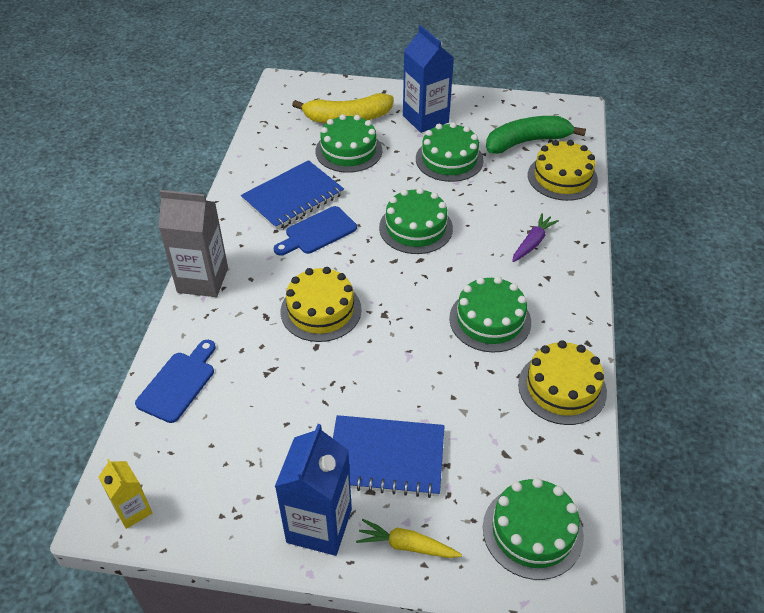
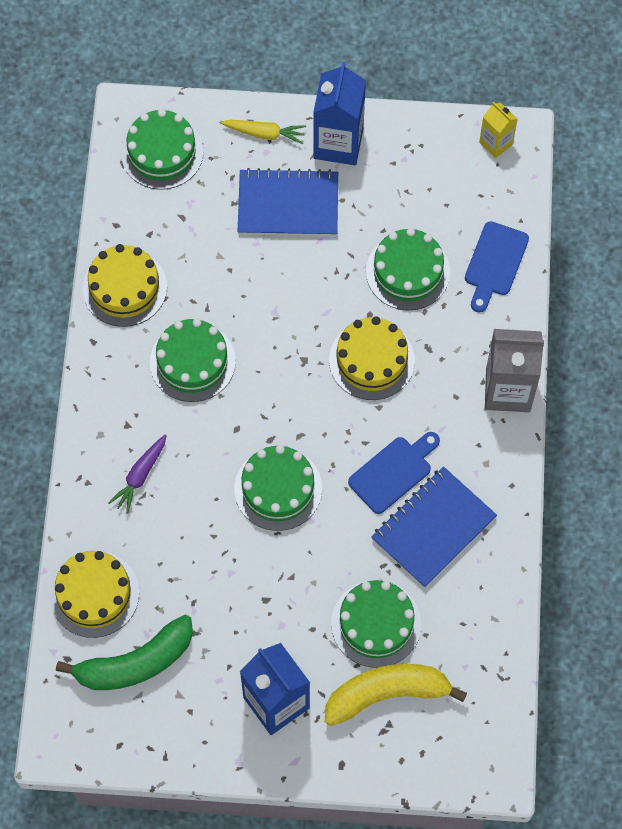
camera: 175 degrees right, 20 degrees up
green cake [416,122,484,182] -> green cake moved to [366,228,450,310]

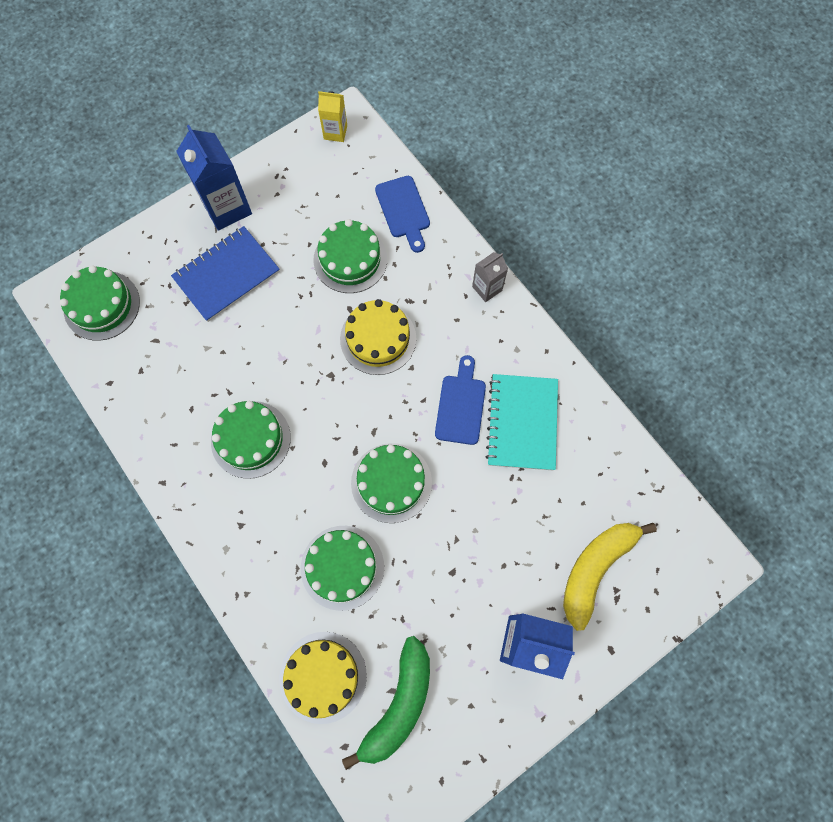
camera: 40 degrees left, 5 degrees up
yellow cake [82,244,167,327] -> none
purple carrot [108,434,167,514] -> none
yellow carrot [221,120,306,144] -> none
green cake [331,580,421,668] -> green cake moved to [301,526,384,611]
blue notebook [371,466,497,588] -> turquoise notebook [485,374,558,471]
grey carton [485,329,544,412] -> grey carton [472,252,508,302], size x0.55

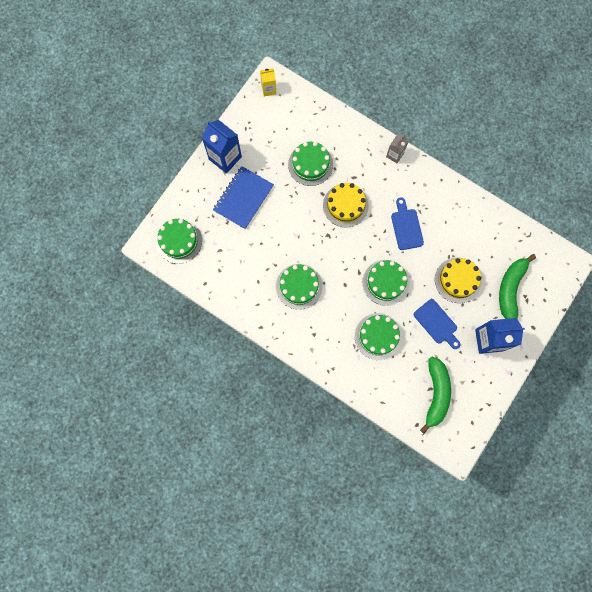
camera: 20 degrees left, 5 degrees up
yellow cake [280,632,367,724] -> yellow cake moved to [435,258,482,303]
blue cutting board [375,176,430,253] -> blue cutting board moved to [414,299,461,349]
turquoise notebook [485,374,558,471] -> none
yellow banana [563,523,657,631] -> green banana [499,254,536,319]

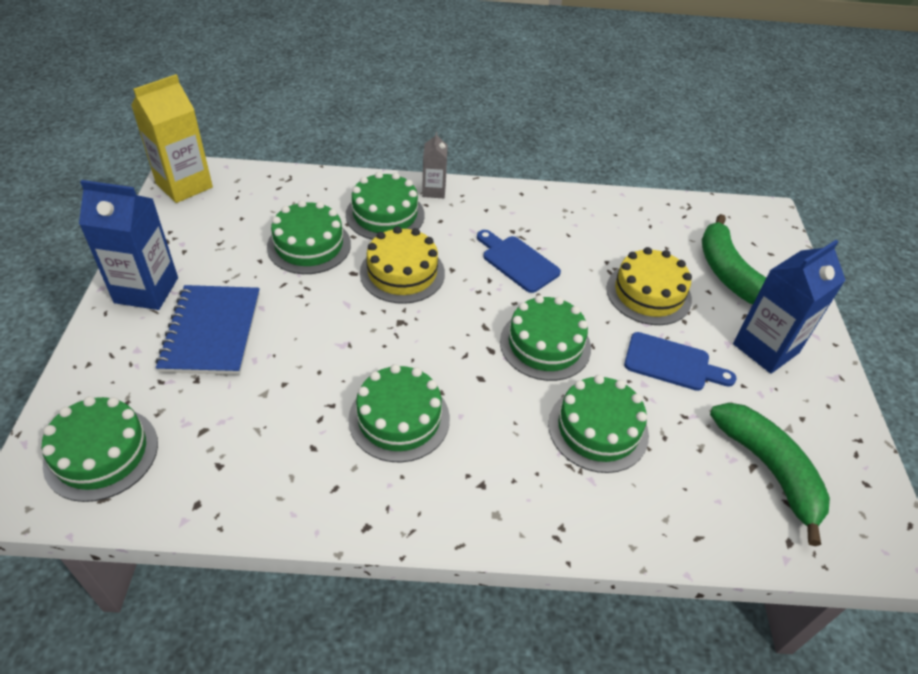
camera: 35 degrees left, 30 degrees down
yellow carton [260,68,276,96] -> yellow carton [131,74,213,203], size x1.81
none -> green cake [346,172,425,240]

